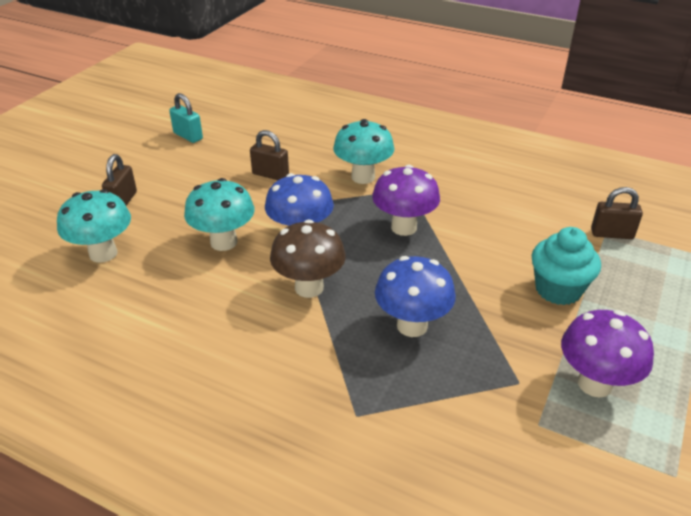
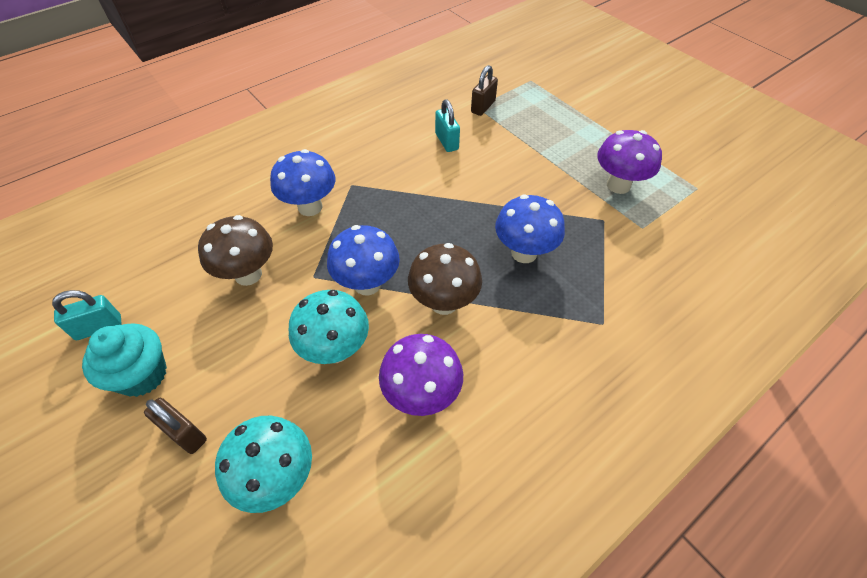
camera: 65 degrees left, 15 degrees up
brown padlock [250,130,289,180] -> brown mushroom [198,215,273,286]
turquoise mushroom [333,119,395,184] -> blue mushroom [270,149,335,216]
purple mushroom [372,165,440,236] -> purple mushroom moved to [379,334,463,416]
turquoise cupcake [532,227,601,305] -> turquoise cupcake moved to [82,323,167,397]
none -> turquoise padlock [435,99,460,152]

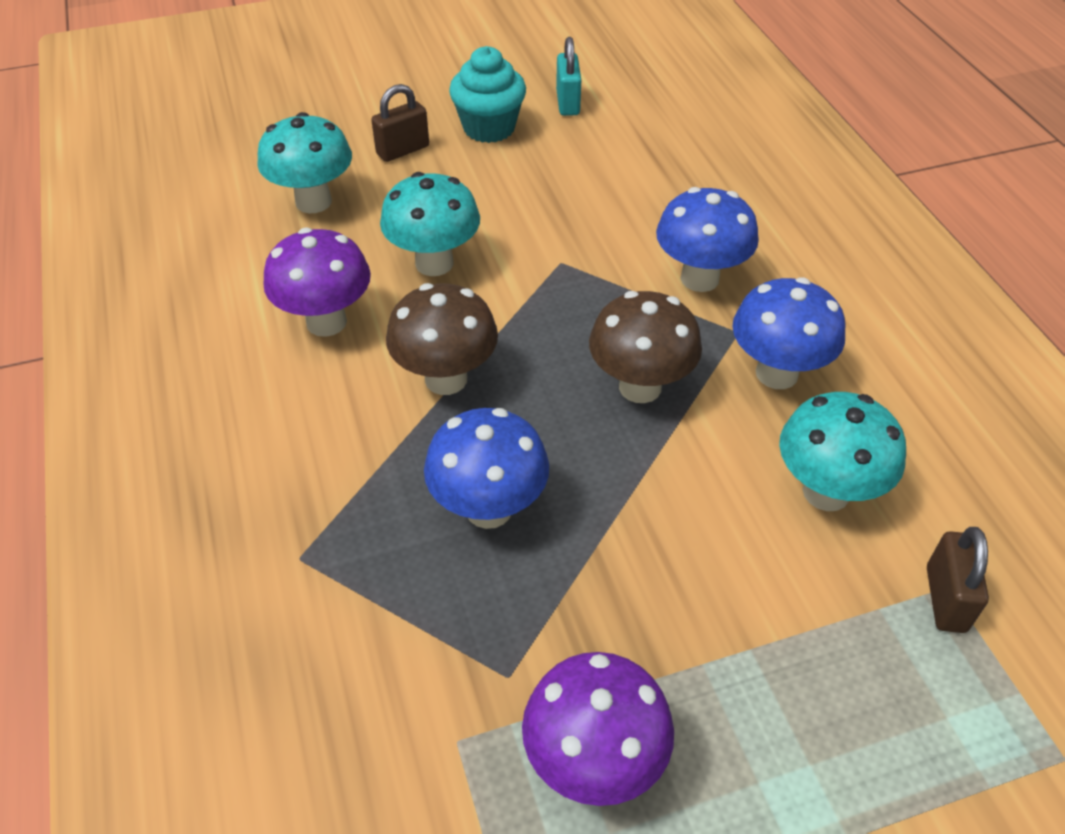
camera: 110 degrees right, 5 degrees down
brown mushroom [198,215,273,286] -> brown mushroom moved to [589,291,702,403]
blue mushroom [327,225,400,296] -> blue mushroom moved to [732,277,845,389]
turquoise padlock [435,99,460,152] -> turquoise mushroom [779,392,906,511]
brown padlock [471,65,498,116] -> brown padlock turned 45 degrees clockwise [927,527,989,633]

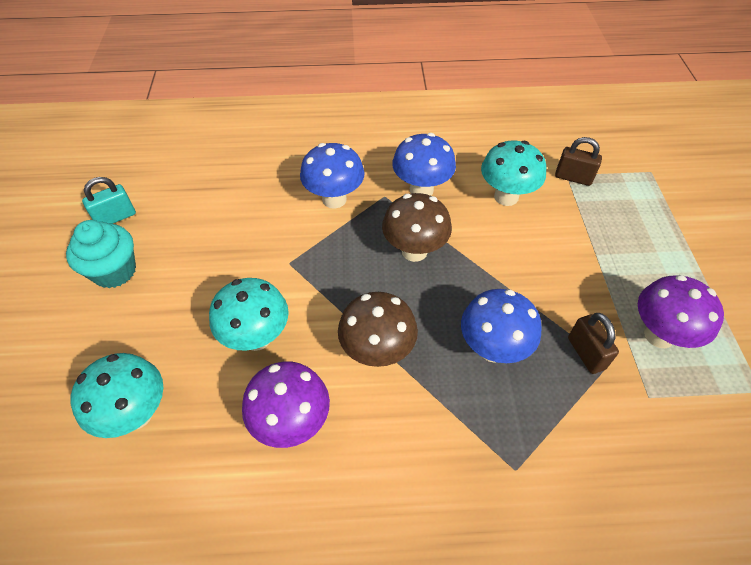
camera: 75 degrees left, 5 degrees up
brown padlock [371,84,429,162] -> brown padlock moved to [568,313,619,374]
turquoise padlock [556,37,581,116] -> turquoise padlock turned 45 degrees counterclockwise [82,177,136,224]

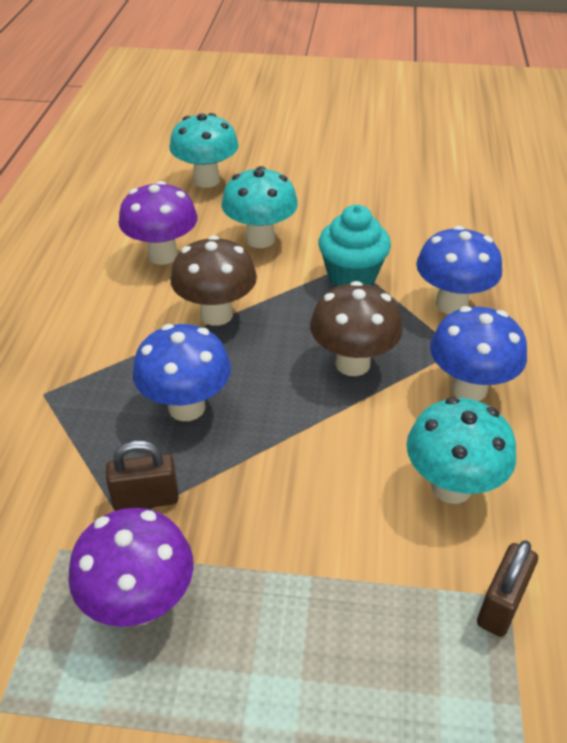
camera: 100 degrees right, 10 degrees down
turquoise cupcake [66,220,136,288] -> turquoise cupcake moved to [318,205,391,287]
turquoise padlock [82,177,136,224] -> none

